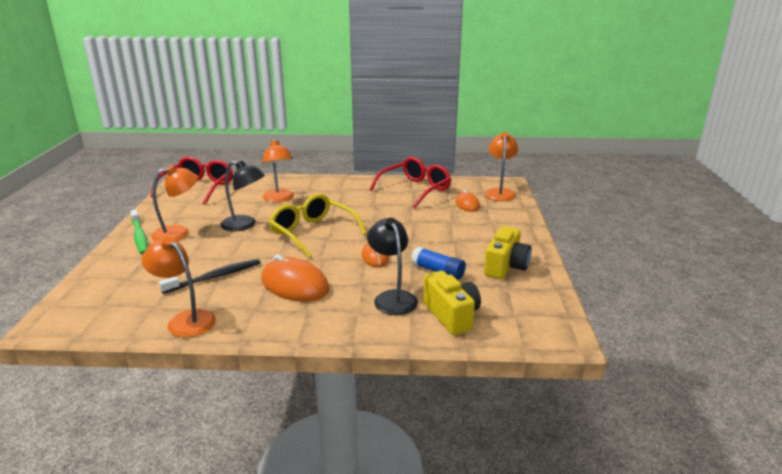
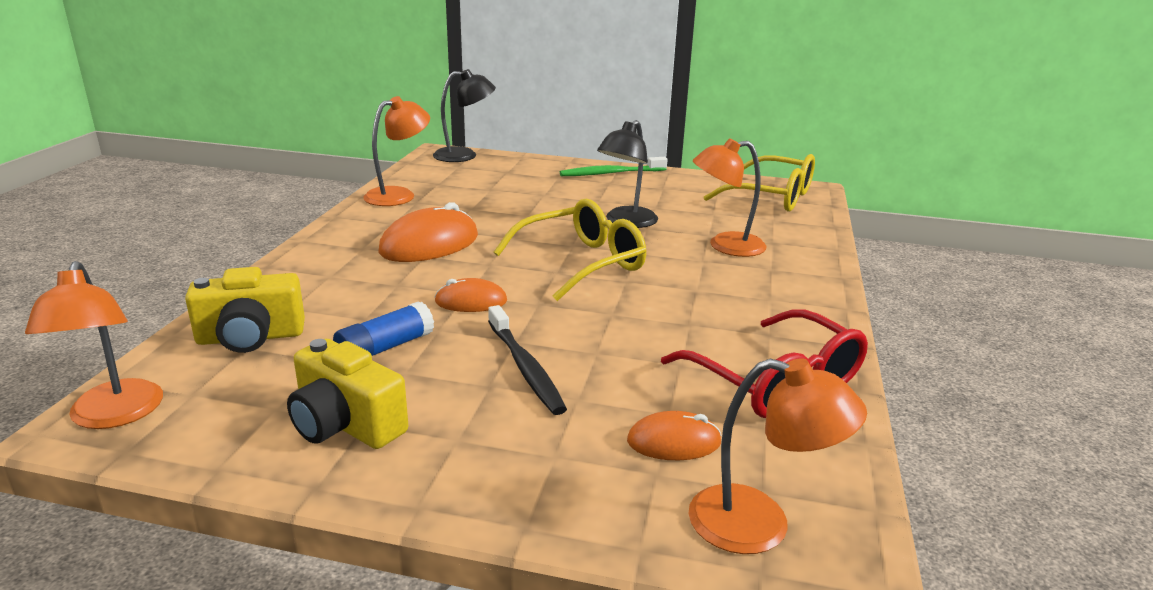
camera: 100 degrees right, 0 degrees up
red glasses [150,157,233,205] -> yellow glasses [704,154,815,212]
orange lamp [151,165,198,241] -> orange lamp moved to [25,261,163,429]
black toothbrush [159,259,261,294] -> black toothbrush moved to [488,305,567,415]
black lamp [367,218,418,315] -> black lamp moved to [433,69,496,162]

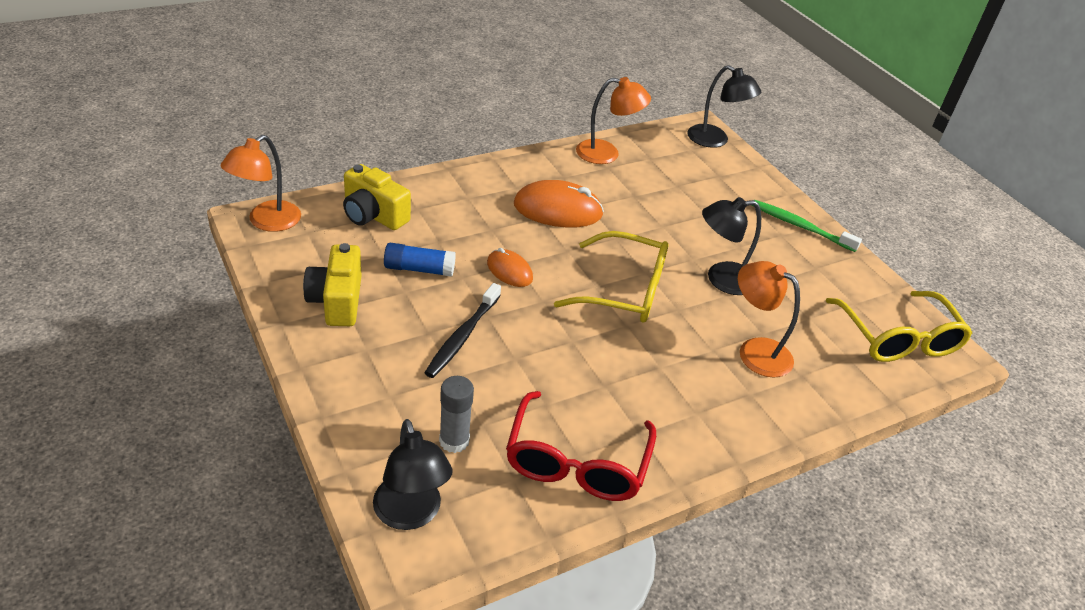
camera: 45 degrees right, 15 degrees up
orange mouse [627,411,722,460] -> grey glue stick [439,376,474,453]
orange lamp [689,358,867,554] -> black lamp [373,419,453,530]

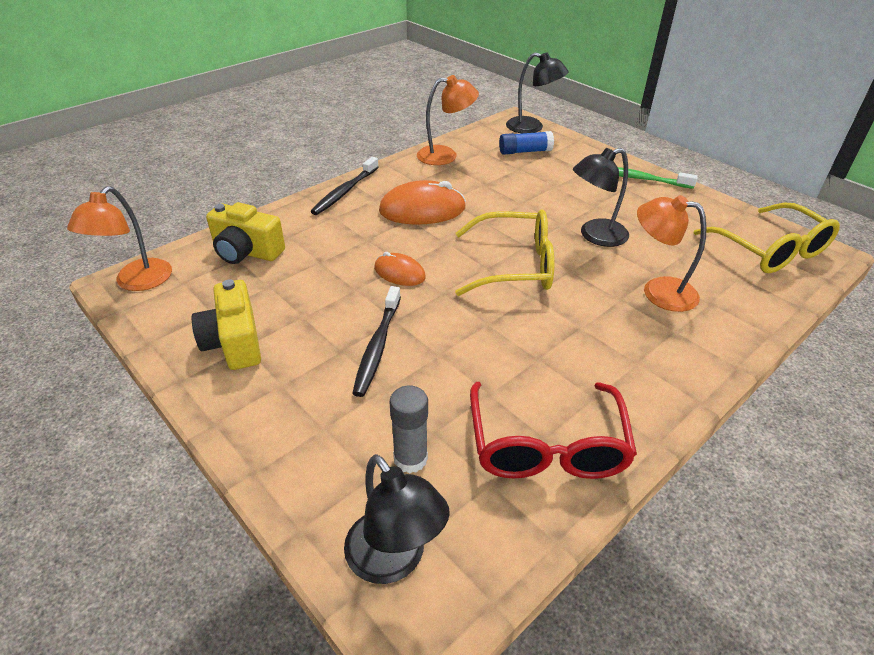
camera: 10 degrees left, 0 degrees up
blue glue stick [384,243,456,277] -> blue glue stick moved to [499,131,554,155]
none -> black toothbrush [310,157,379,215]

